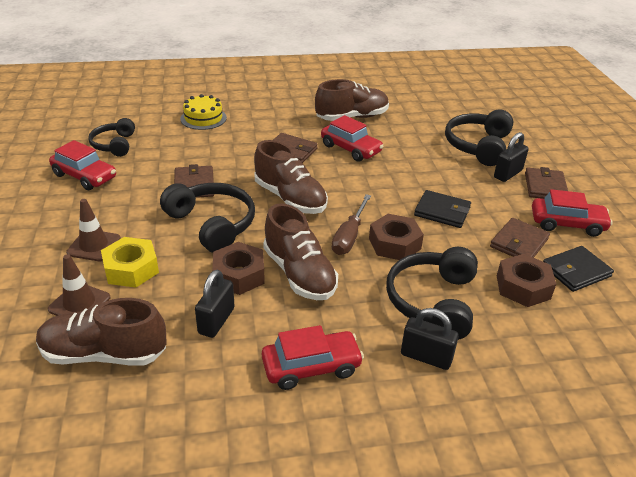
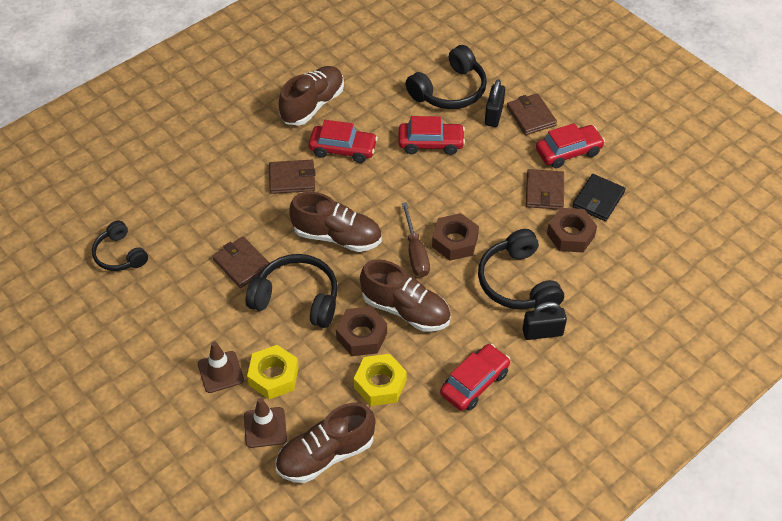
camera: 30 degrees left, 15 degrees up
red car [49,140,116,190] -> red car moved to [398,116,465,155]
yellow cake [180,94,227,130] -> none
black padlock [195,270,235,338] -> yellow nut [354,354,407,406]
black wallet [414,190,471,228] -> none
black headphones [445,109,513,166] -> black headphones turned 120 degrees counterclockwise [405,45,487,109]

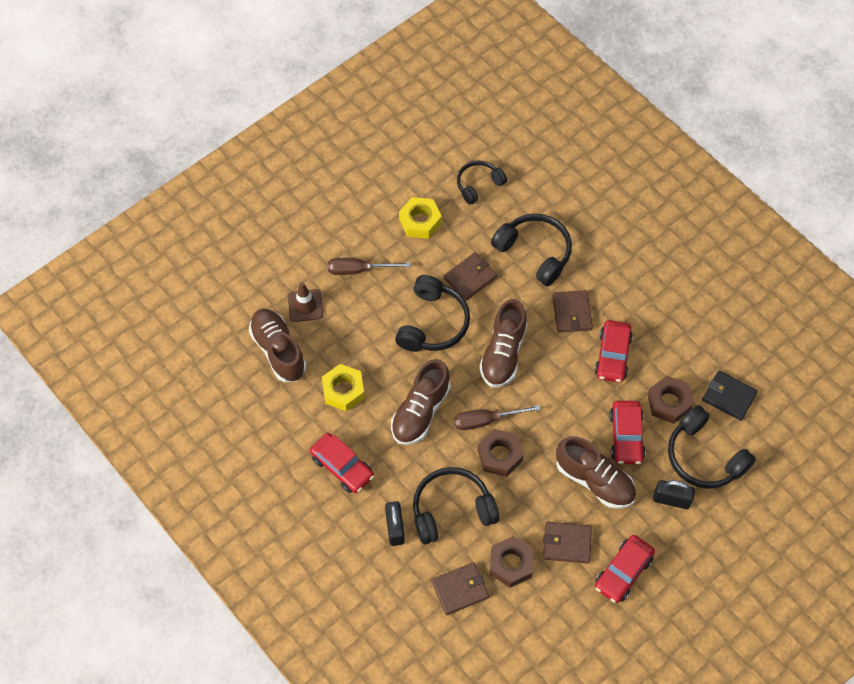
camera: 90 degrees right, 10 degrees up
brown traffic cone [198,341,244,393] -> brown screwdriver [328,258,411,275]
yellow nut [247,345,299,399] -> yellow nut moved to [399,197,442,239]
brown shoe [279,66,344,125] -> brown shoe moved to [556,436,636,509]
brown nut [336,306,387,356] -> brown nut moved to [648,376,694,424]
brown wallet [507,93,557,135] -> brown wallet moved to [432,562,489,615]
red car [536,123,605,168] -> red car turned 60 degrees clockwise [595,535,655,603]
black wallet [573,174,626,221] -> black wallet moved to [702,371,758,421]
none -> black headphones [491,214,572,286]

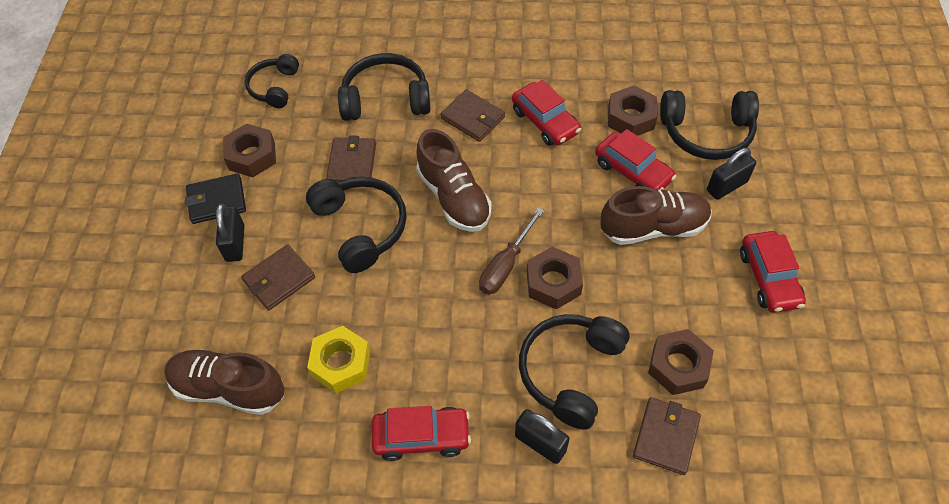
camera: 45 degrees left, 5 degrees down
brown traffic cone [288,282,323,322] -> none
brown screwdriver [328,258,411,275] -> black padlock [216,204,244,262]
brown shoe [391,359,451,445] -> none
yellow nut [399,197,442,239] -> brown nut [223,123,276,177]
brown wallet [543,522,592,564] -> brown wallet moved to [241,244,315,310]
black wallet [702,371,758,421] -> black wallet moved to [185,173,246,224]

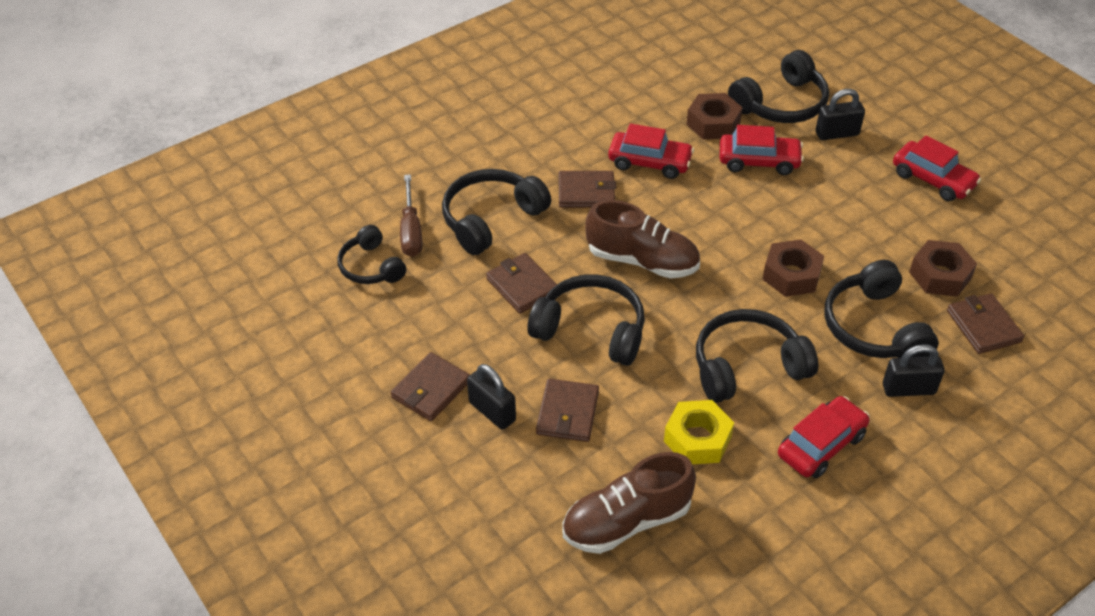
camera: 40 degrees left, 10 degrees down
black wallet [185,173,246,224] -> brown wallet [391,352,470,421]
brown nut [223,123,276,177] -> none
brown screwdriver [479,207,544,295] -> brown screwdriver moved to [400,174,422,257]
brown shoe [601,186,712,245] -> none
black padlock [707,148,756,200] -> black padlock turned 60 degrees clockwise [816,89,865,140]
none -> black headphones [696,309,818,403]

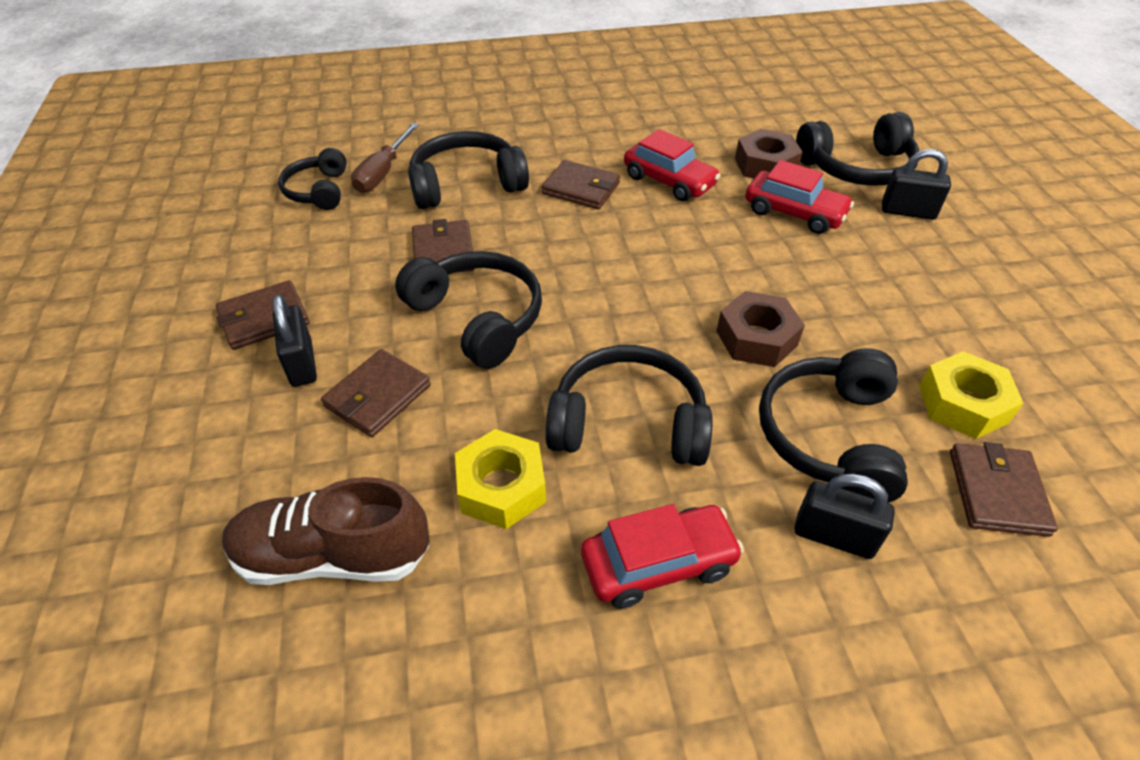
camera: 25 degrees right, 0 degrees up
brown shoe [585,200,700,278] -> none
red car [893,135,981,201] -> none
brown nut [909,240,977,297] -> yellow nut [919,351,1023,439]

